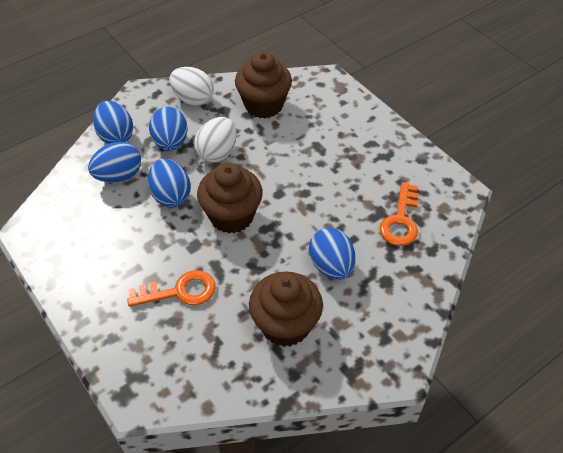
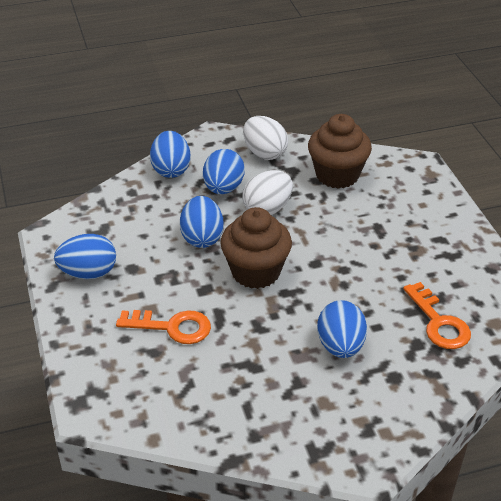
camera: 20 degrees right, 10 degrees down
blue egg [88,142,141,183] -> blue egg moved to [54,234,116,279]
brown cupcake [249,272,323,347] -> none
orange key [379,182,419,246] -> orange key turned 60 degrees counterclockwise [403,282,471,349]

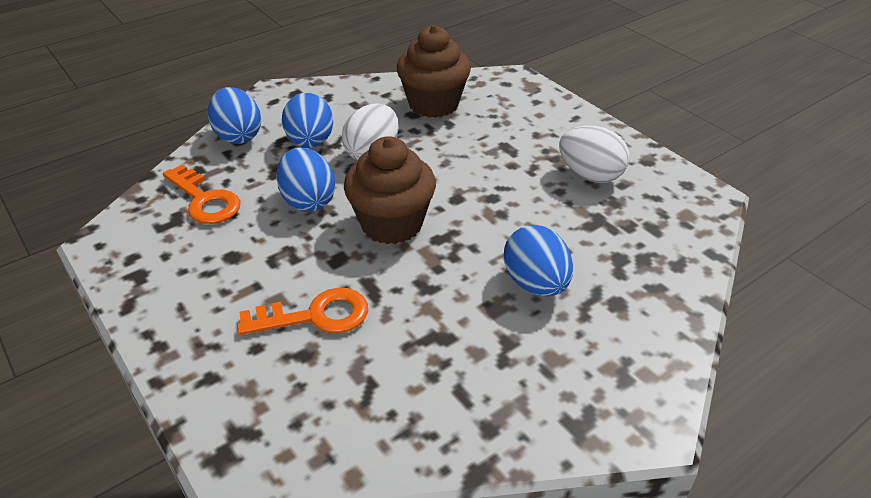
camera: 20 degrees left, 0 degrees up
blue egg [54,234,116,279] -> none
white egg [243,116,288,160] -> white egg moved to [559,126,629,183]
orange key [403,282,471,349] -> orange key moved to [163,164,241,224]

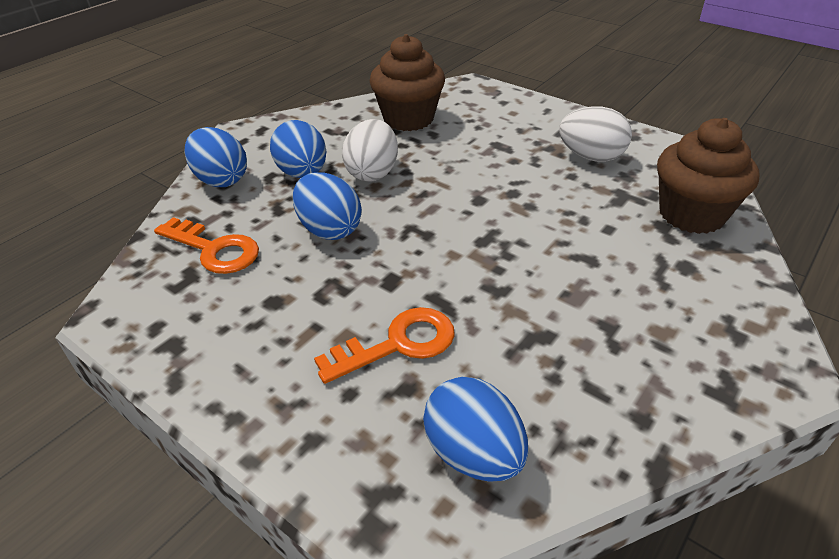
camera: 15 degrees left, 0 degrees up
brown cupcake [344,136,436,244] -> brown cupcake moved to [657,118,759,234]
blue egg [504,225,573,296] -> blue egg moved to [423,377,528,482]

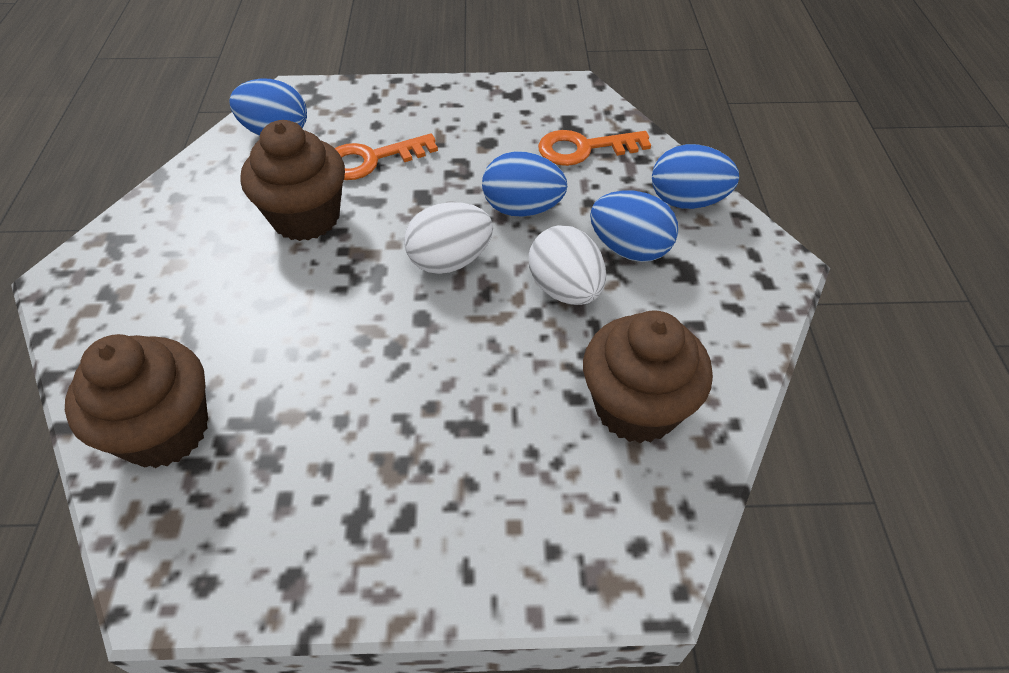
camera: 140 degrees right, 10 degrees up
orange key [314,307,455,384] -> orange key turned 45 degrees clockwise [335,133,438,180]
white egg [559,106,632,162] -> white egg moved to [404,202,493,274]
none -> brown cupcake [241,120,345,241]

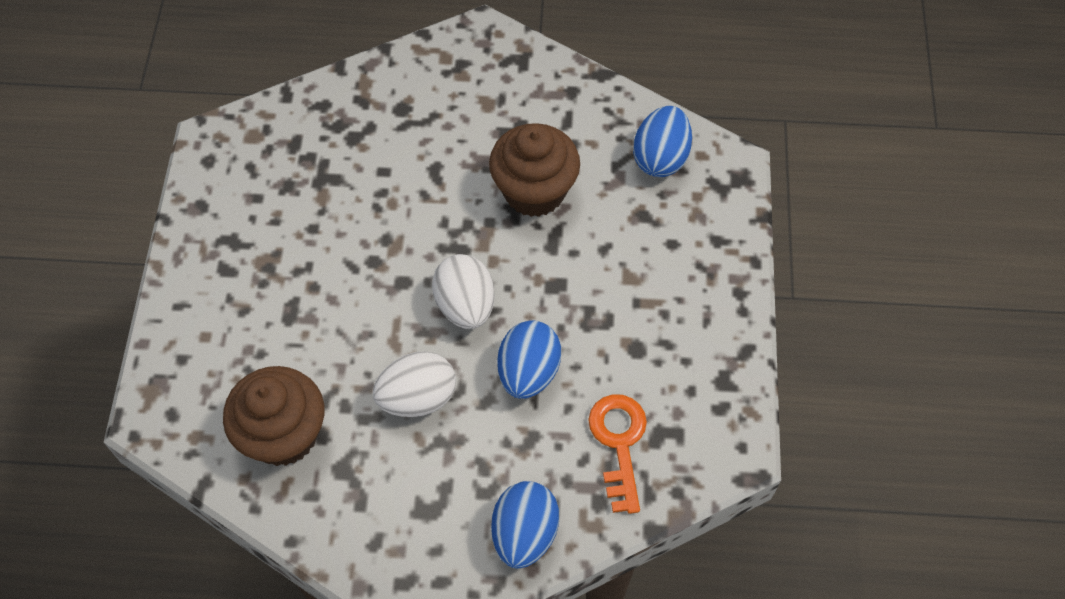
camera: 95 degrees right, 10 degrees up
brown cupcake [65,334,208,468] -> none
orange key [335,133,438,180] -> none
blue egg [590,190,678,262] -> none

